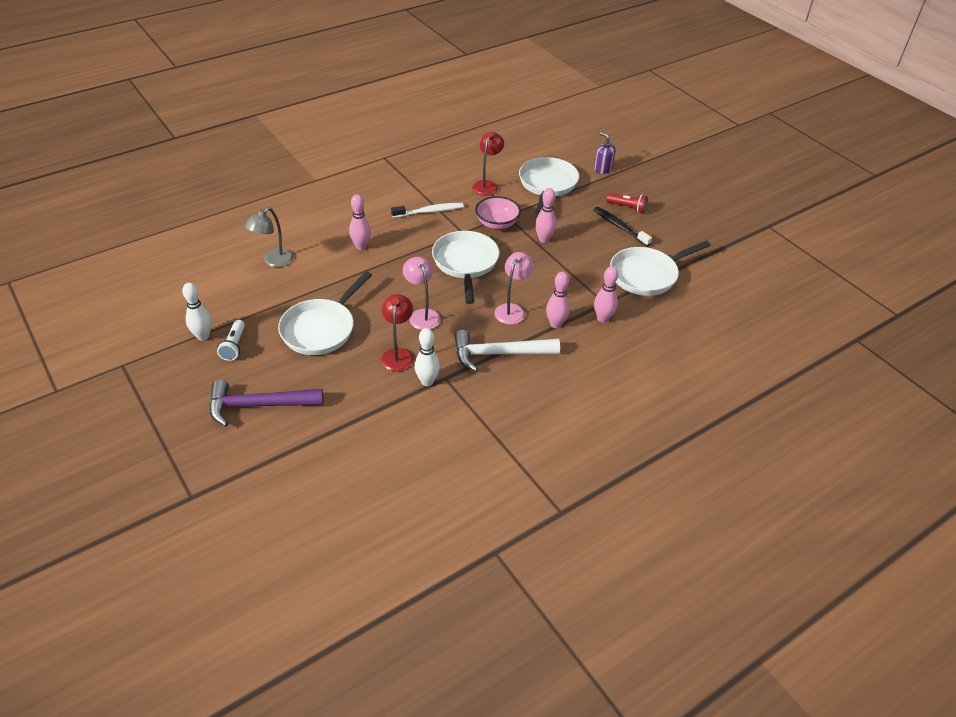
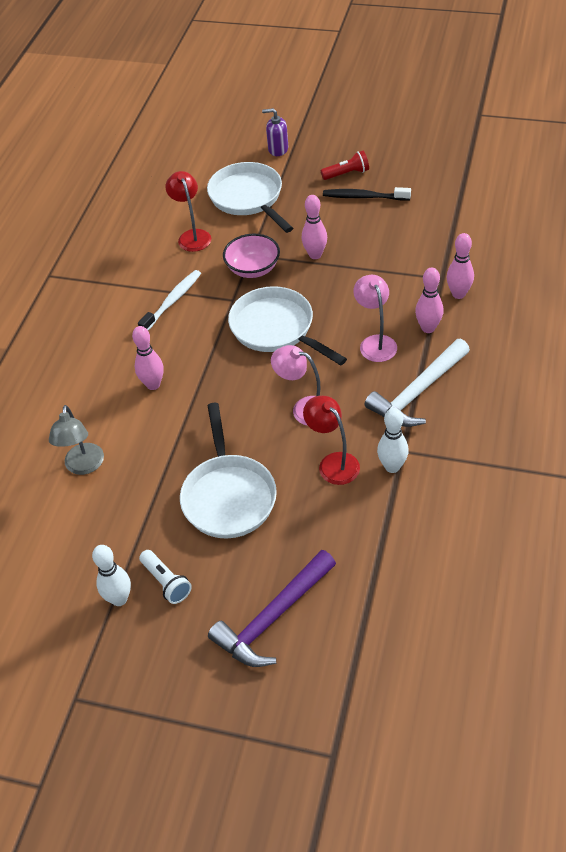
camera: 35 degrees left, 5 degrees up
white pan [610,240,711,296] -> none

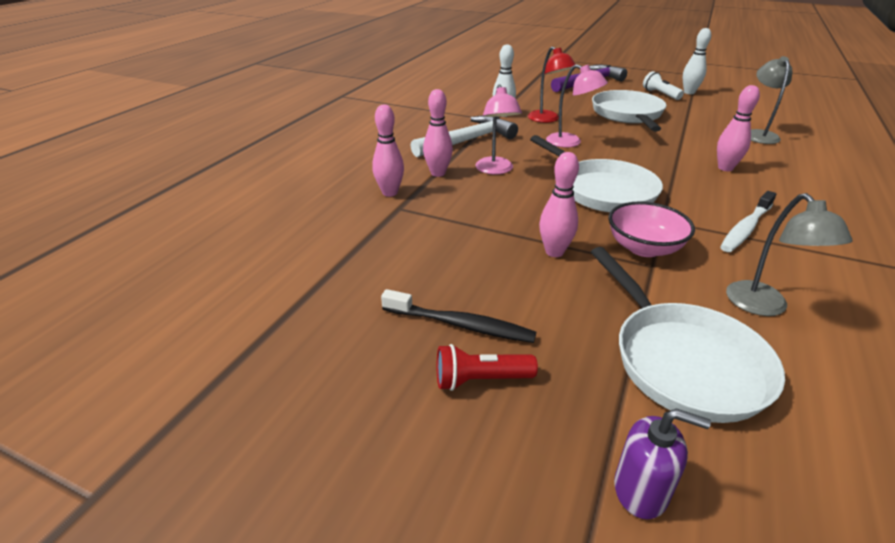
camera: 175 degrees left, 15 degrees down
red lamp [166,171,211,252] -> grey lamp [726,193,853,316]

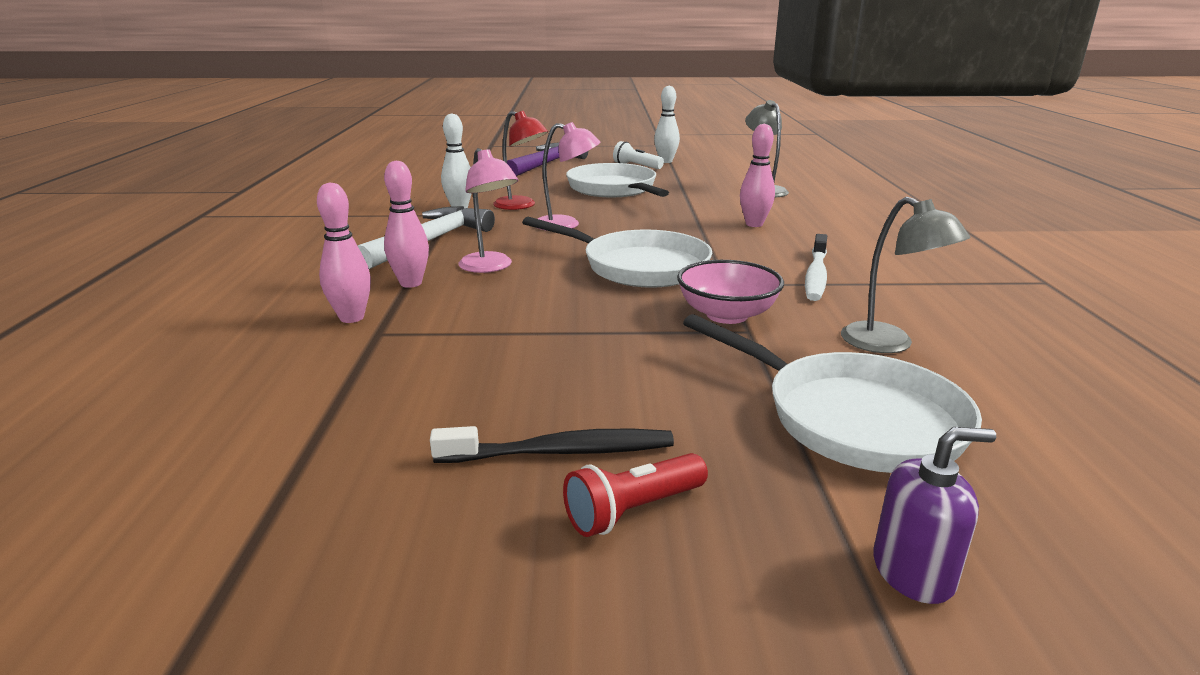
camera: 25 degrees left, 10 degrees down
pink bowling pin [539,152,579,257] -> none

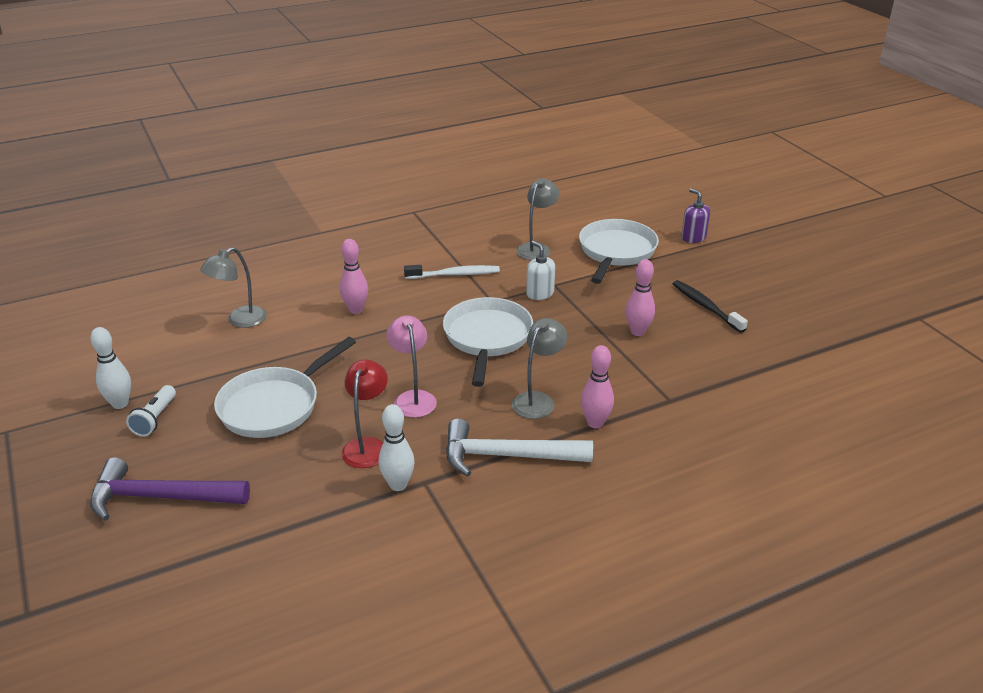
camera: 115 degrees left, 10 degrees up
pink bowling pin [317,183,371,323] -> pink bowling pin moved to [626,259,655,336]
pink lamp [458,148,518,273] -> grey lamp [512,318,567,419]
red flashlight [563,453,708,537] -> none
pink bowl [677,260,784,324] -> white soap dispenser [526,241,555,300]

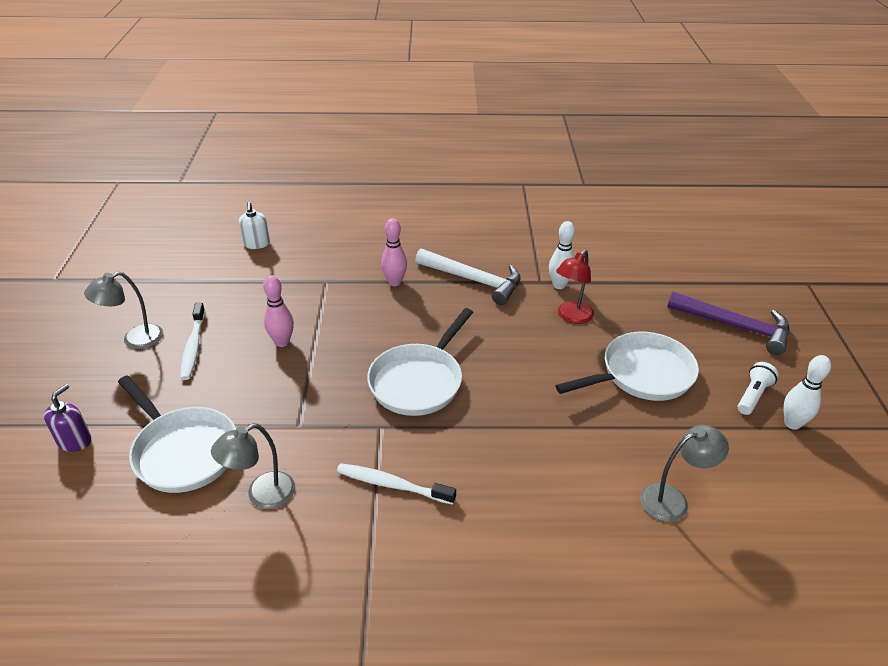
camera: 155 degrees left, 5 degrees up
pink bowling pin [340,239,368,314] -> none
pink lamp [386,315,437,418] -> none
grey lamp [512,318,567,419] -> grey lamp moved to [84,271,163,349]
white soap dispenser [526,241,555,300] -> white soap dispenser moved to [239,202,270,249]
white pan [579,219,659,284] -> white pan turned 90 degrees counterclockwise [118,376,236,493]
black toothbrush [673,280,748,333] -> white toothbrush [180,303,205,380]
purple soap dispenser [681,188,710,243] -> purple soap dispenser turned 150 degrees counterclockwise [44,384,91,452]

